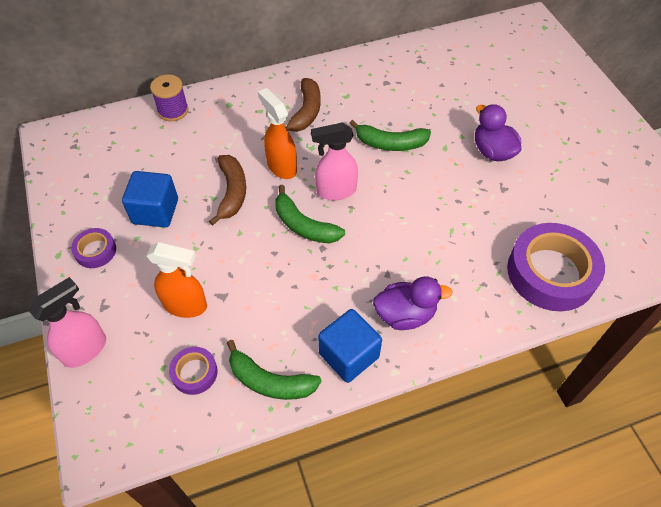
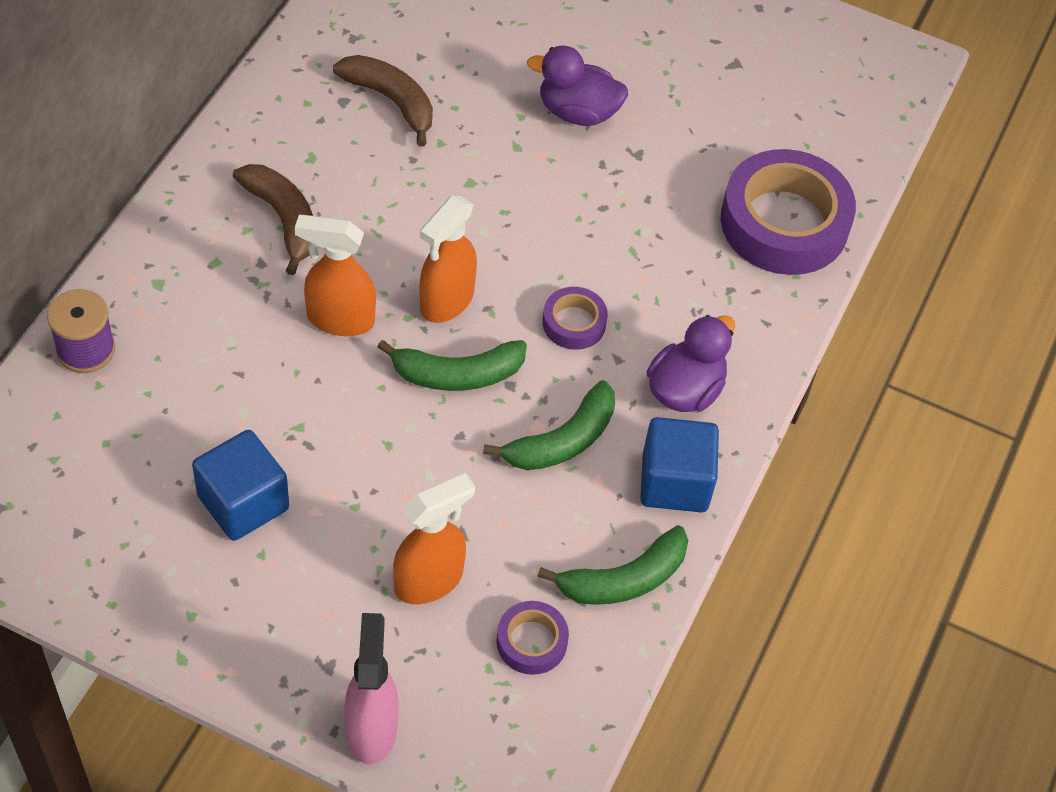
camera: 50 degrees left, 0 degrees up
purple tape [71,228,116,268] -> purple tape moved to [542,287,608,350]
brown banana [209,155,246,226] -> brown banana moved to [333,55,433,147]
pink spray bottle [311,122,358,200] -> orange spray bottle [420,196,477,323]
green banana [349,120,431,151] -> green banana moved to [483,380,615,470]

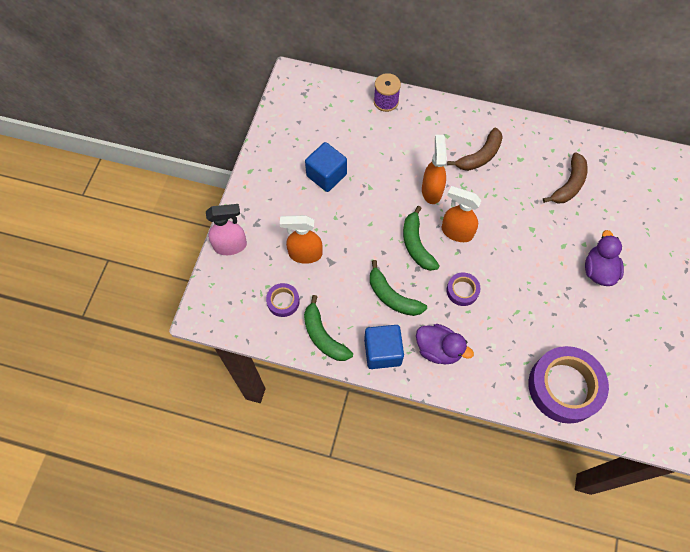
camera: 85 degrees right, 10 degrees up
orange spray bottle [393,473,475,604] -> orange spray bottle turned 135 degrees clockwise [280,215,323,264]

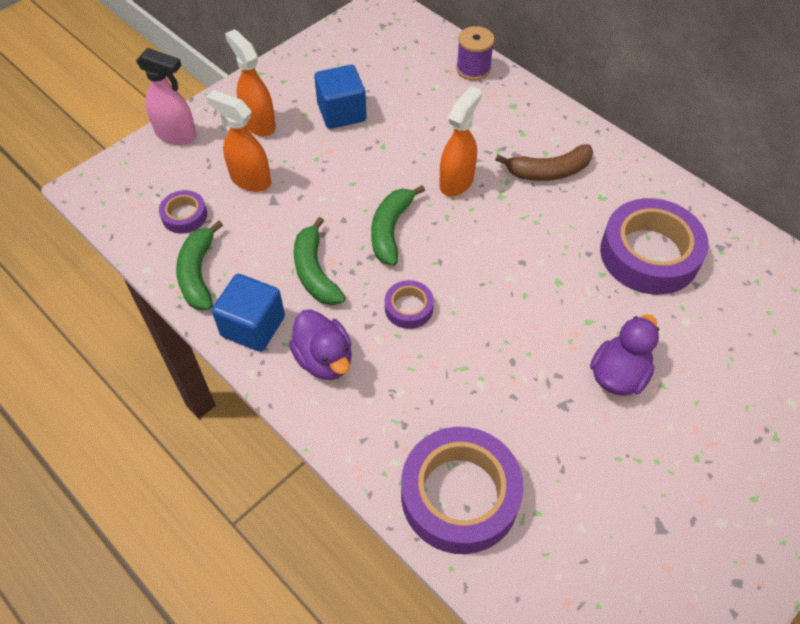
camera: 30 degrees right, 10 degrees down
orange spray bottle [442,186,482,242] -> orange spray bottle moved to [225,29,276,136]
brown banana [543,152,588,204] -> purple tape [600,198,709,295]

